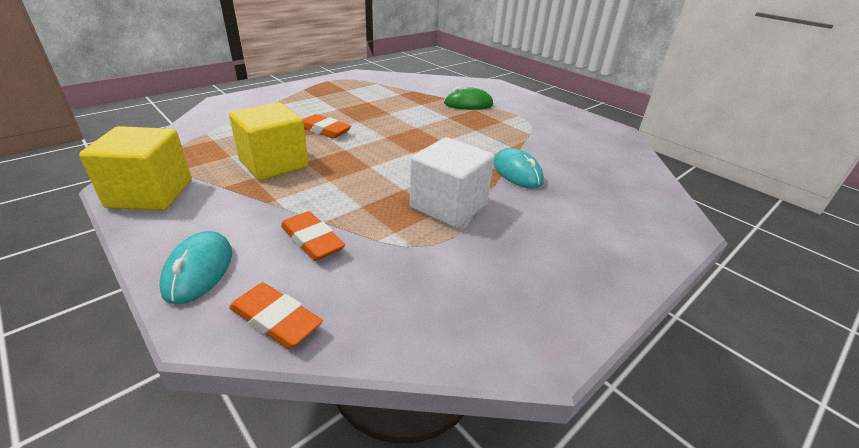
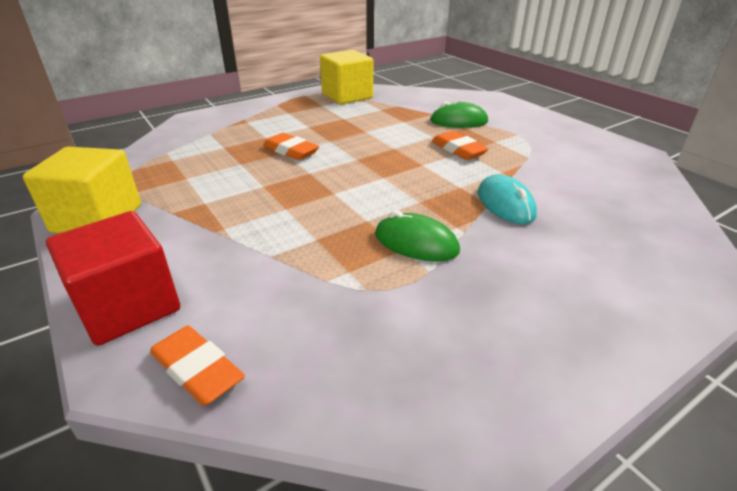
camera: 10 degrees right, 0 degrees up
turquoise mouse [159,231,232,304] -> red cube [46,211,180,346]
yellow cube [229,102,309,181] -> yellow cube moved to [320,50,373,104]
orange eraser [281,211,345,261] -> orange eraser moved to [432,131,489,160]
white cube [409,137,495,229] -> green mouse [375,210,460,261]

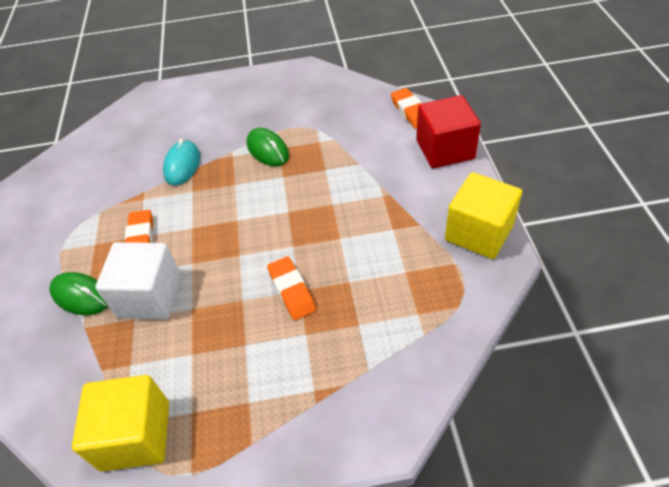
camera: 150 degrees left, 15 degrees up
none -> white cube [95,242,181,320]

